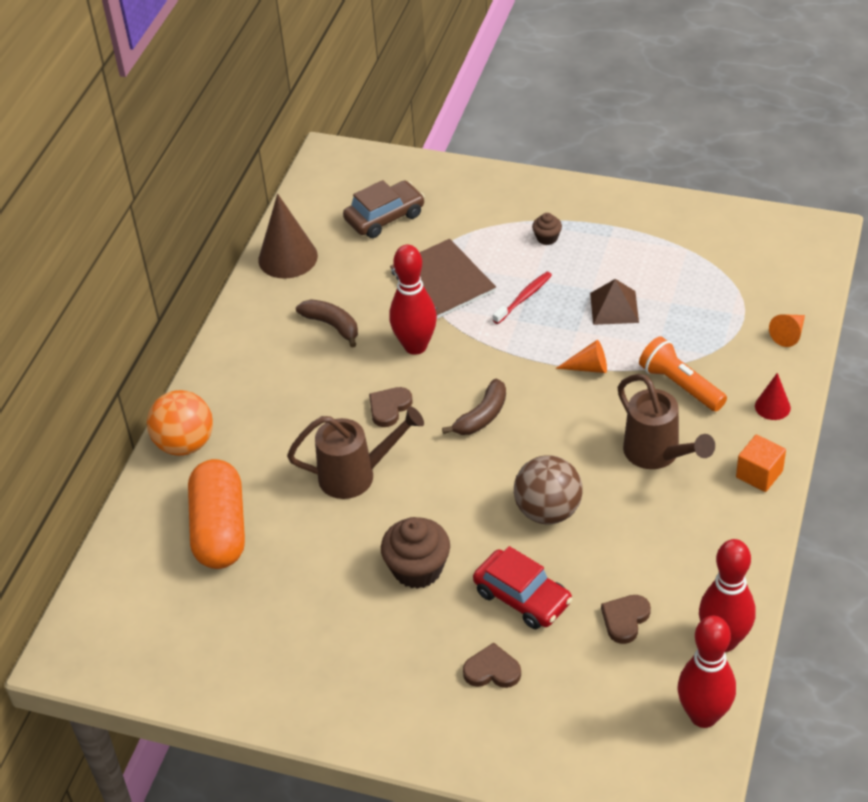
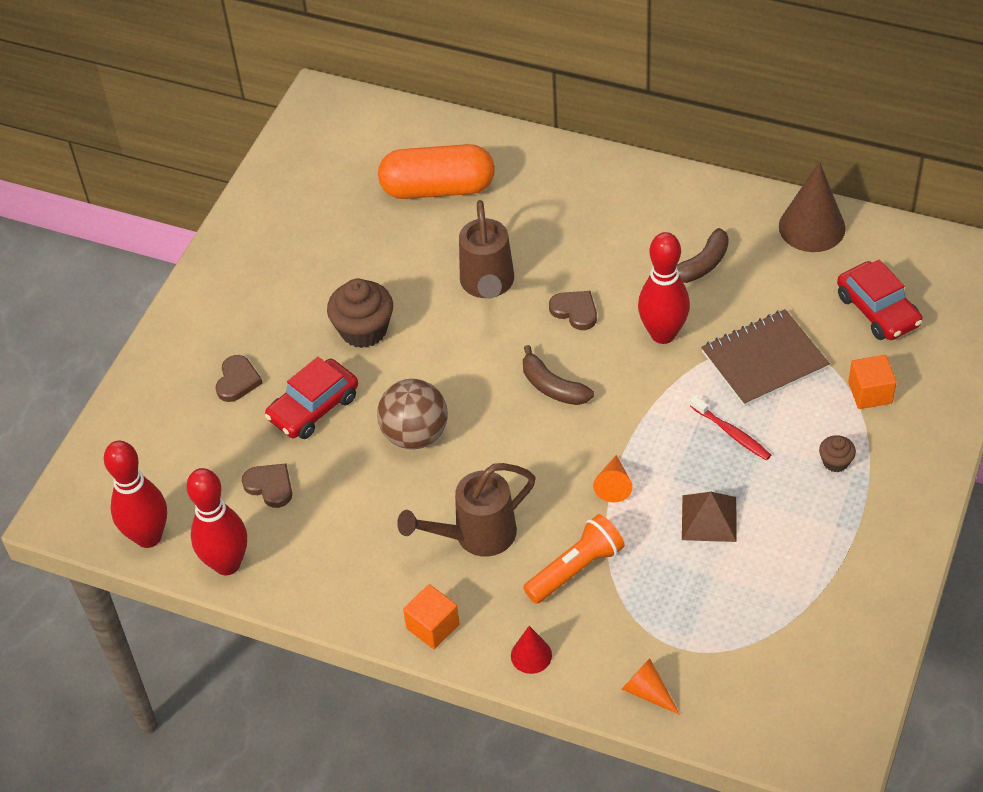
camera: 95 degrees right, 5 degrees up
orange ball [147,390,213,456] -> none
brown car [343,180,425,238] -> red car [837,259,923,340]
none -> orange cube [848,355,897,409]

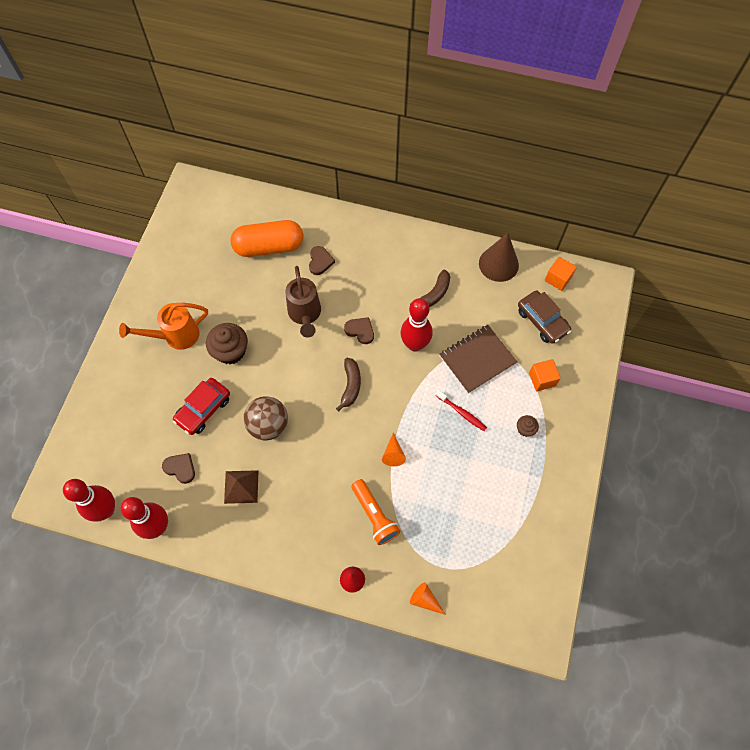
camera: 10 degrees left, 15 degrees up
brown heart [216,355,263,402] -> brown heart moved to [309,246,335,275]
brown watering can [397,463,536,557] -> none
orange cube [403,584,460,649] -> orange cube moved to [545,257,577,291]
brown banana [523,345,594,405] -> brown banana turned 120 degrees counterclockwise [336,358,361,411]
orange flashlight [523,514,625,604] -> orange flashlight turned 105 degrees clockwise [351,479,400,545]
brown pyramid [682,492,736,542] -> brown pyramid moved to [224,470,259,504]
red car [837,259,923,340] -> brown car [518,290,571,344]
none -> orange watering can [119,303,208,350]

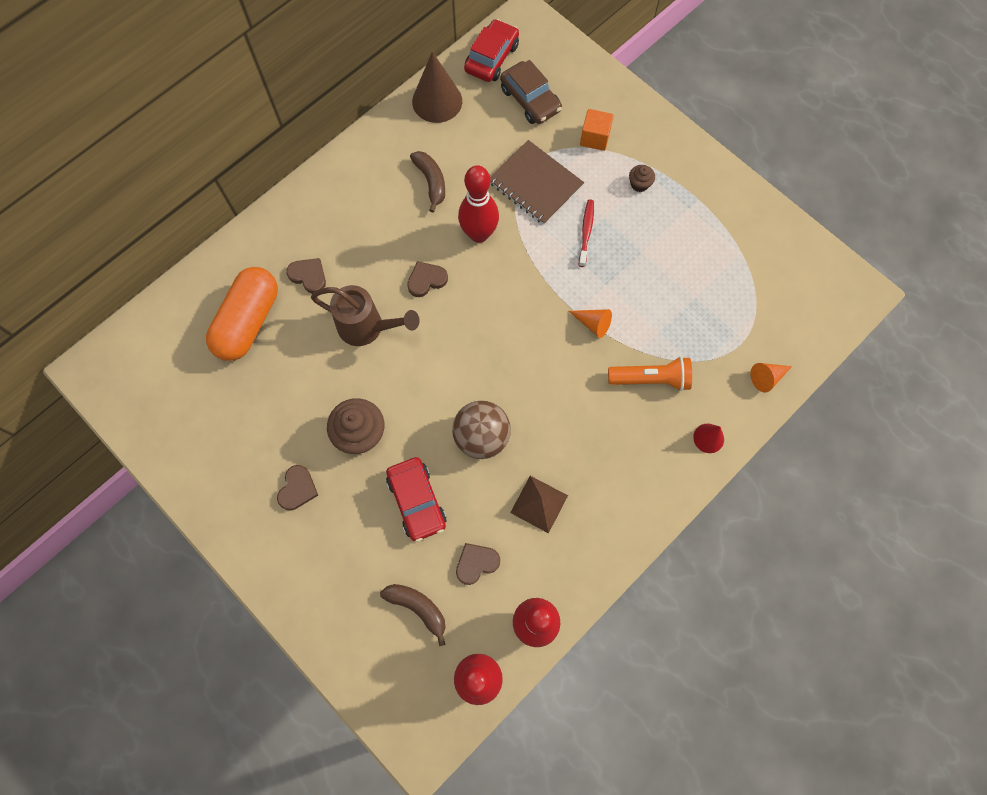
camera: 60 degrees left, 5 degrees up
orange watering can [119,303,208,350] -> brown heart [277,465,318,511]
brown banana [336,358,361,411] -> brown banana moved to [380,584,446,646]
red toothbrush [435,390,487,431] -> red toothbrush turned 60 degrees counterclockwise [579,200,594,267]
brown notebook [439,325,517,394] -> brown notebook turned 45 degrees counterclockwise [490,140,584,225]
brown car [518,290,571,344] -> brown car turned 60 degrees clockwise [500,60,562,124]
orange cube [545,257,577,291] -> red car [464,19,519,82]

